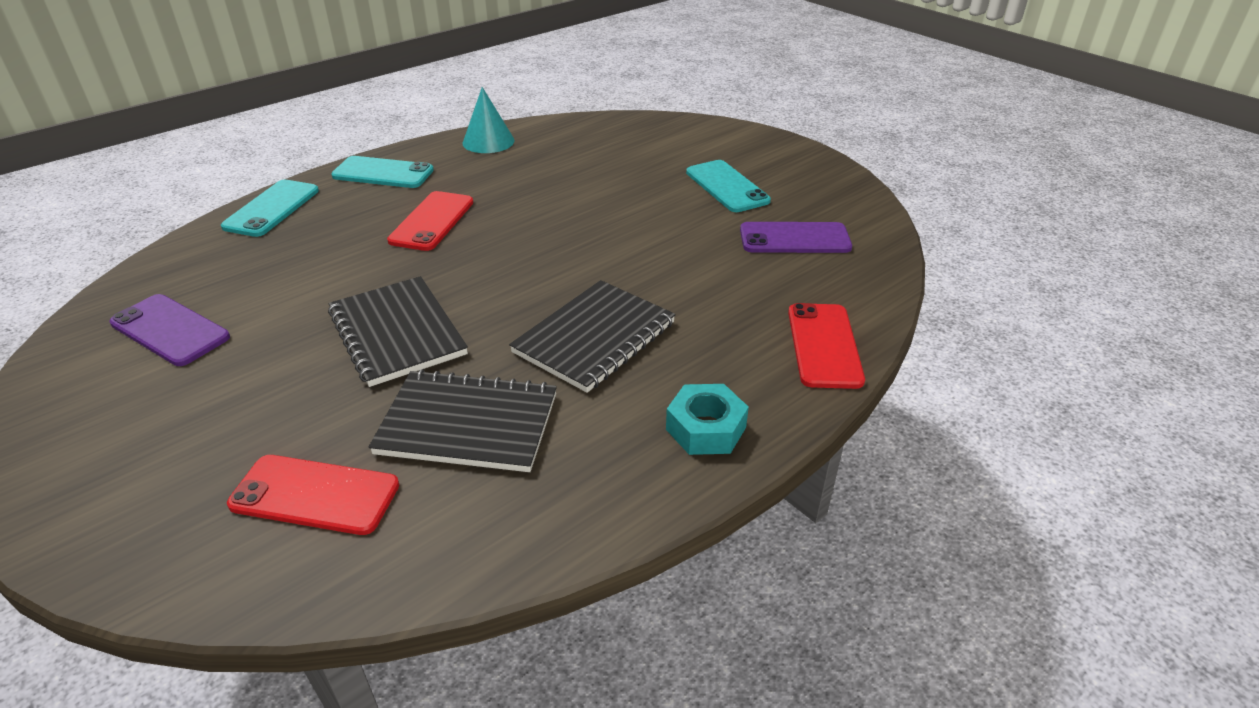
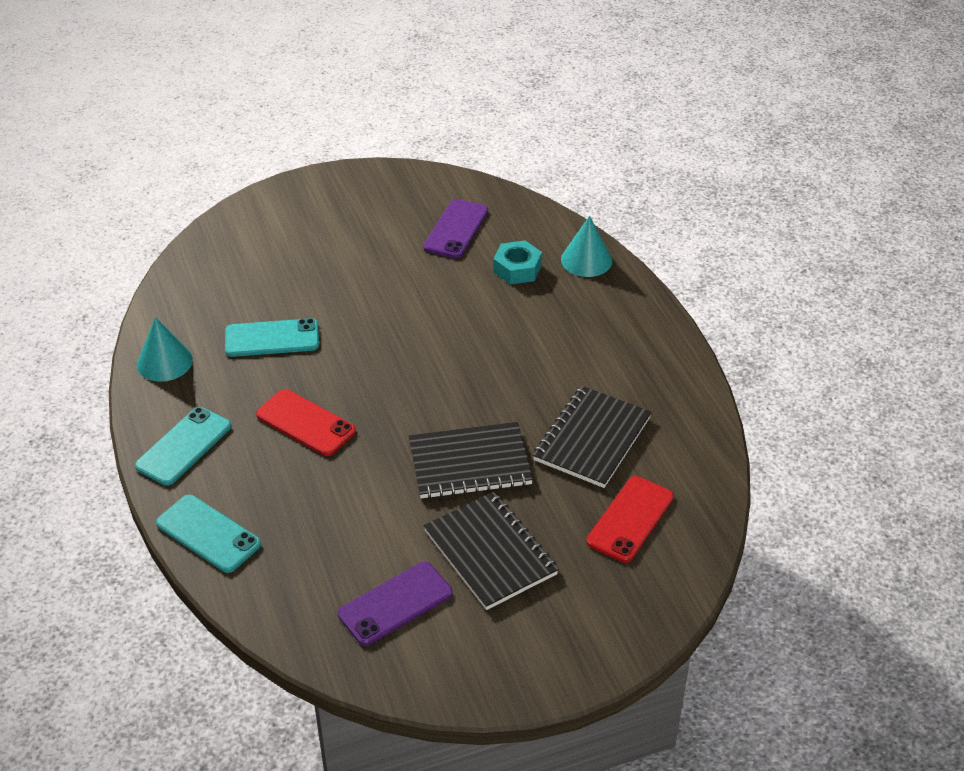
camera: 70 degrees left, 5 degrees up
black notebook [509,280,676,393] -> black notebook moved to [424,492,559,610]
turquoise nut [666,384,749,455] -> turquoise nut moved to [493,240,542,284]
turquoise phone [686,160,771,212] -> turquoise phone moved to [225,318,319,357]
red phone [788,303,865,389] -> turquoise cone [561,216,612,277]

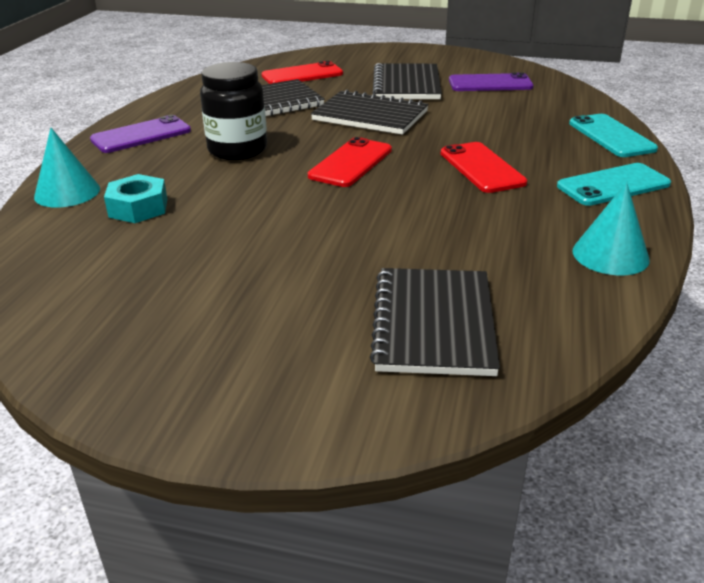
camera: 145 degrees left, 10 degrees down
turquoise phone [225,318,319,357] -> none
purple phone [423,199,488,258] -> purple phone moved to [90,115,191,153]
none -> black jar [200,62,267,160]
none -> red phone [308,137,392,187]
none -> black notebook [370,268,500,376]

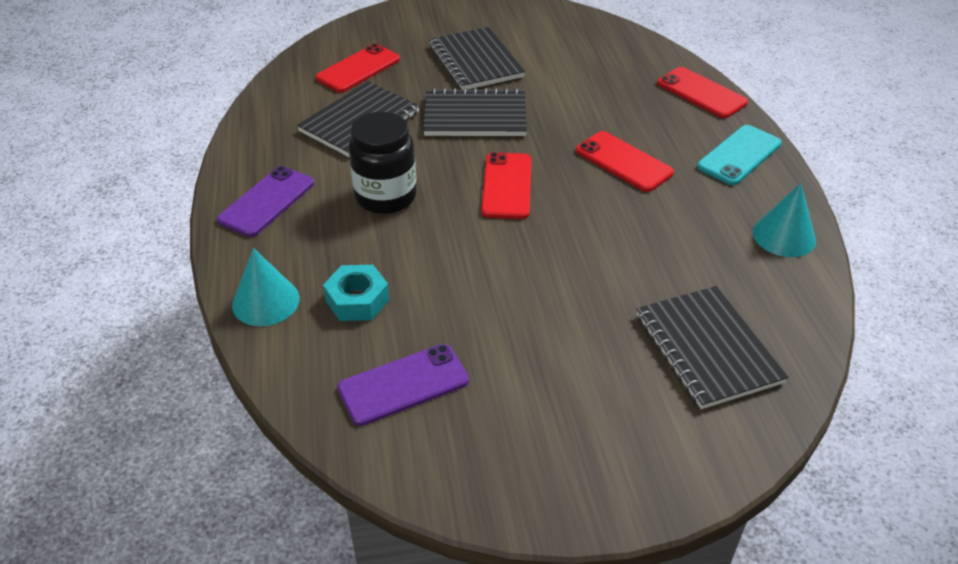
camera: 25 degrees left, 10 degrees up
purple phone [449,72,534,91] -> purple phone moved to [337,344,469,426]
turquoise phone [569,114,658,157] -> red phone [657,67,748,118]

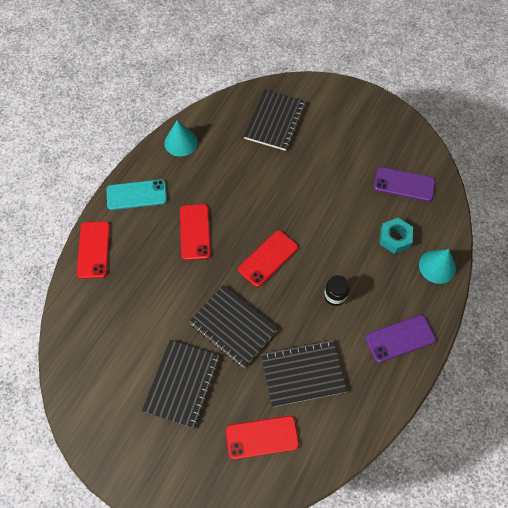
camera: 140 degrees left, 20 degrees up
black jar [349,112,417,214] -> black jar [324,275,349,306], size x0.57

